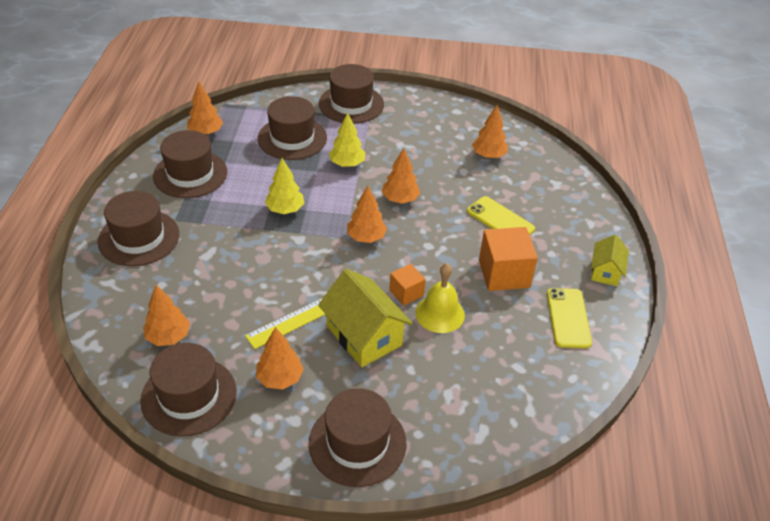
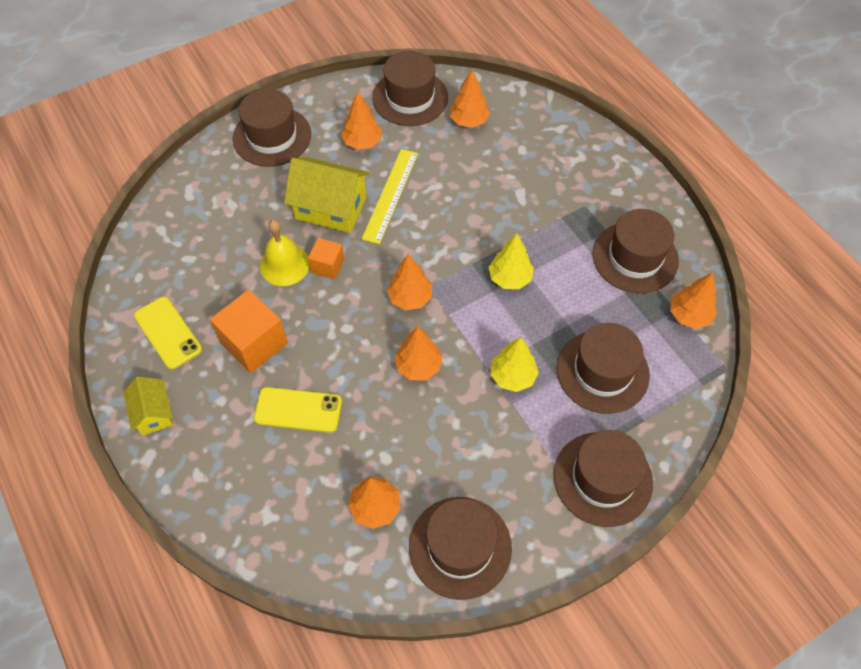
camera: 145 degrees right, 15 degrees up
brown hat [98,191,179,266] -> brown hat moved to [409,497,512,600]

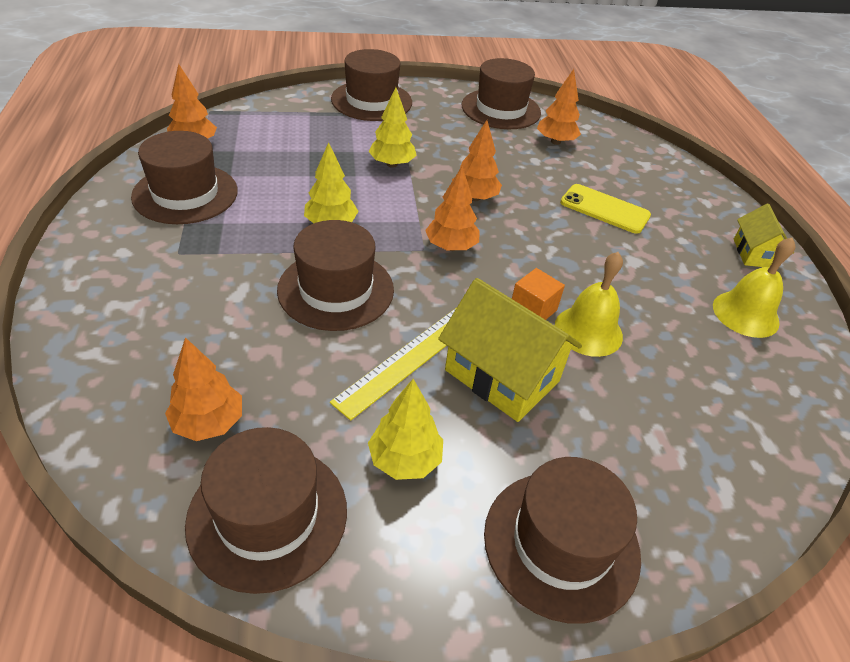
camera: 160 degrees left, 15 degrees down
yellow phone [134,297,202,369] -> yellow bell [713,238,795,338]
orange cube [210,289,288,373] -> none
orange tree [341,91,382,150] -> yellow tree [368,379,443,480]
brown hat [557,323,650,414] -> brown hat moved to [277,220,394,331]

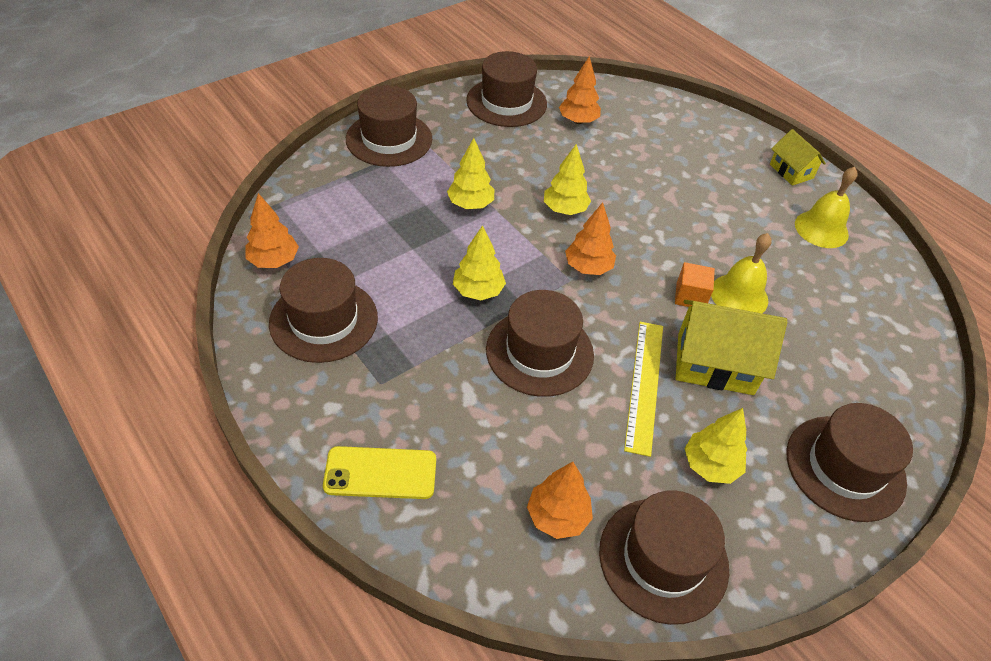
camera: 30 degrees left, 5 degrees up
orange tree [452,120,502,201] -> yellow tree [544,144,591,215]
yellow phone [560,184,651,234] -> yellow phone moved to [323,446,436,499]

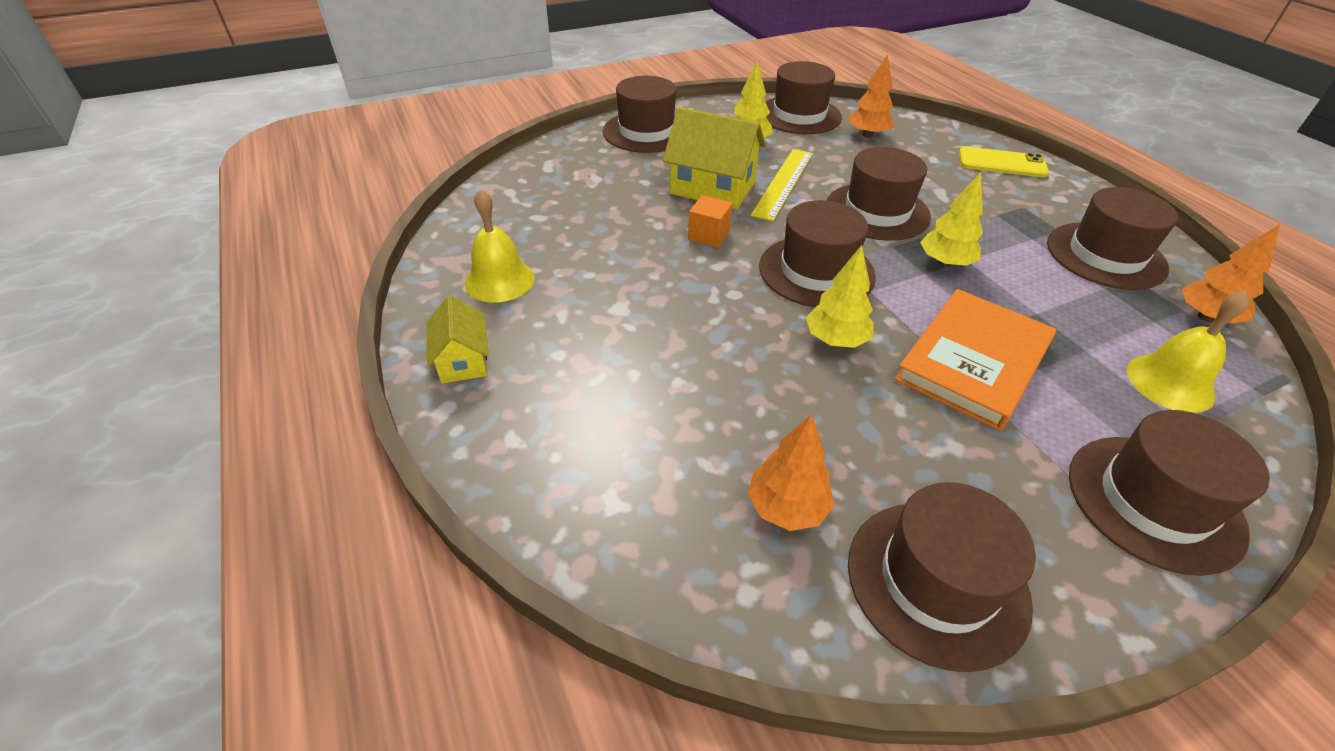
camera: 165 degrees left, 5 degrees down
yellow tree [447,138,494,209] -> orange book [894,289,1056,431]
orange tree [565,202,616,275] -> brown hat [759,200,876,307]
yellow bell [711,233,772,313] -> yellow bell moved to [1127,290,1250,413]

